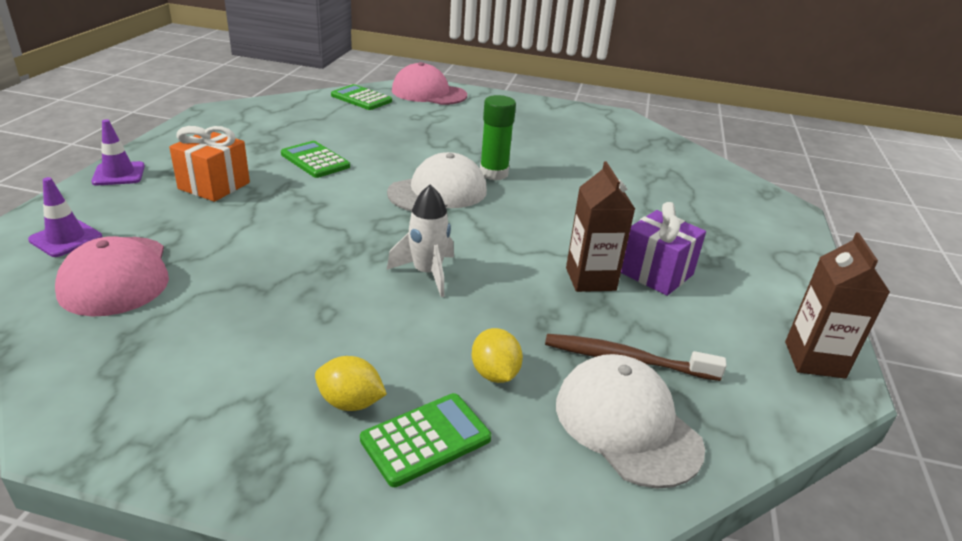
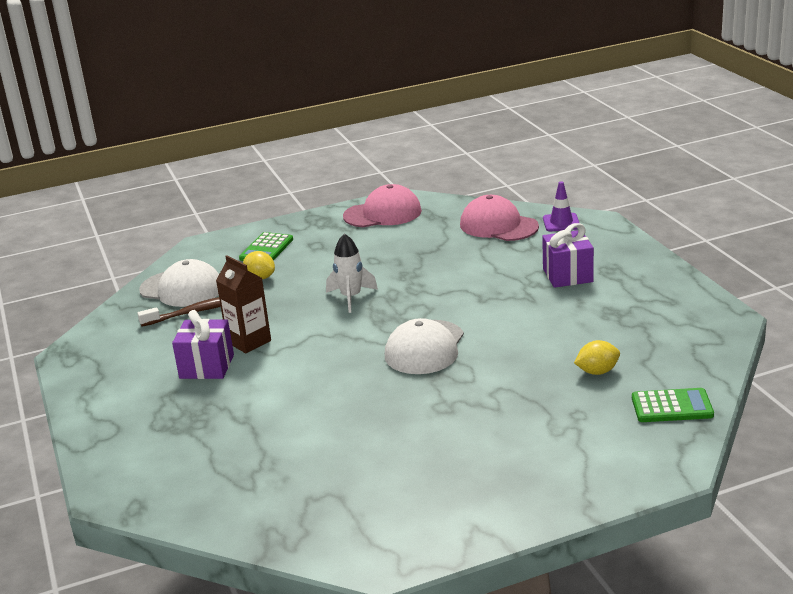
camera: 150 degrees right, 5 degrees down
purple traffic cone [91,119,145,185] -> none
orange gift [169,126,250,202] -> purple gift [542,223,594,288]
green calculator [281,141,350,178] -> none
yellow lemon [315,356,387,411] -> yellow lemon moved to [574,340,620,375]
pink cap [392,62,467,105] -> pink cap moved to [343,184,422,227]
green glue stick [480,95,516,180] -> none
brown carton [785,232,890,379] -> none

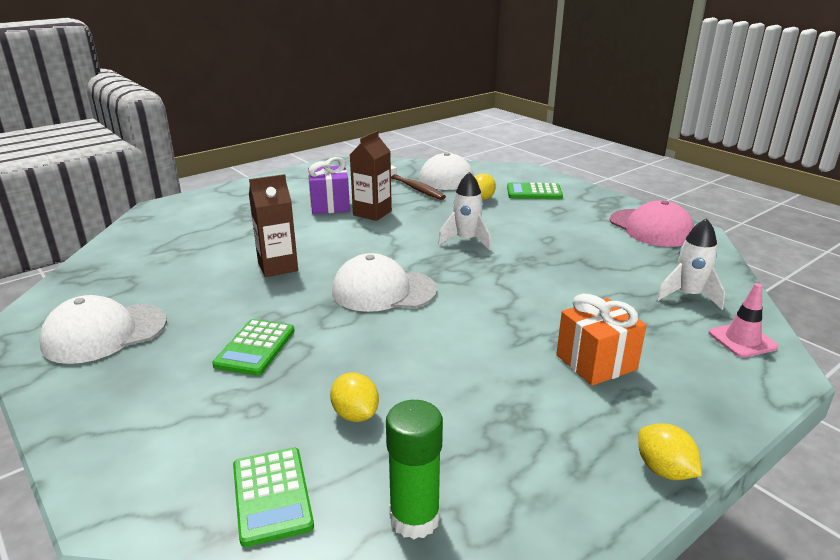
camera: 70 degrees right, 0 degrees up
pink cap [460,195,539,241] -> white rocket [656,218,725,310]
purple gift [542,223,594,288] -> orange gift [556,294,647,386]
purple traffic cone [543,181,579,231] -> pink traffic cone [709,283,778,358]
none -> white cap [39,295,167,364]
none -> green calculator [212,319,295,376]
none -> brown carton [249,174,298,277]
none -> green glue stick [386,400,443,539]
none -> yellow lemon [638,423,702,480]

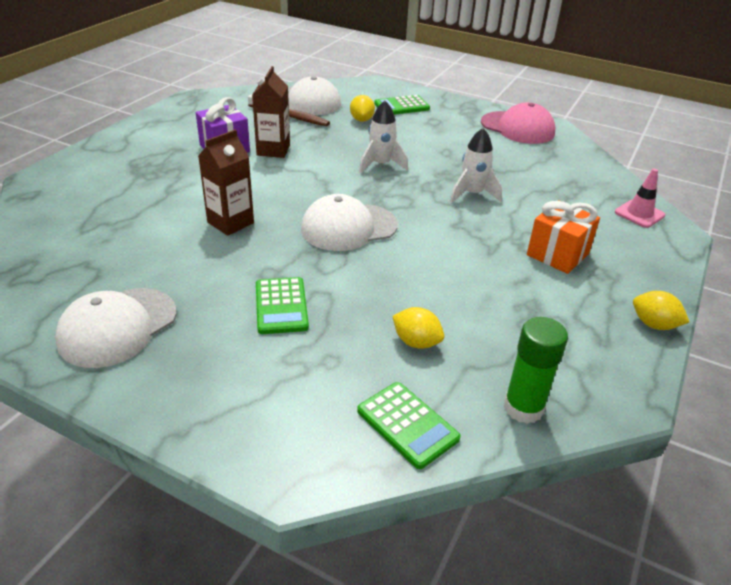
camera: 25 degrees left, 10 degrees up
white rocket [656,218,725,310] -> white rocket moved to [450,128,502,203]

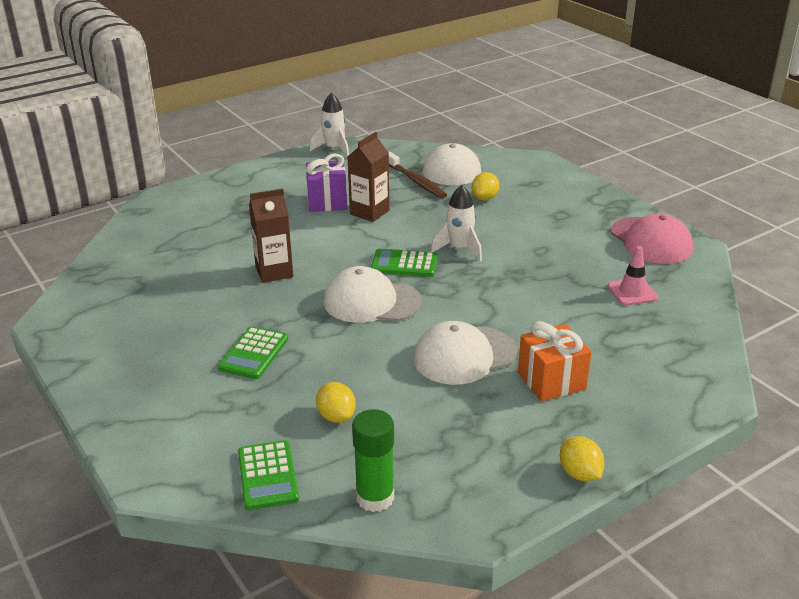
camera: 30 degrees right, 5 degrees down
white cap [55,288,177,368] -> white cap moved to [414,321,517,385]
green calculator [374,95,430,115] -> green calculator moved to [371,249,438,277]
white rocket [450,128,502,203] -> white rocket moved to [310,93,349,158]
pink traffic cone [615,169,665,228] -> pink traffic cone moved to [607,246,658,306]

